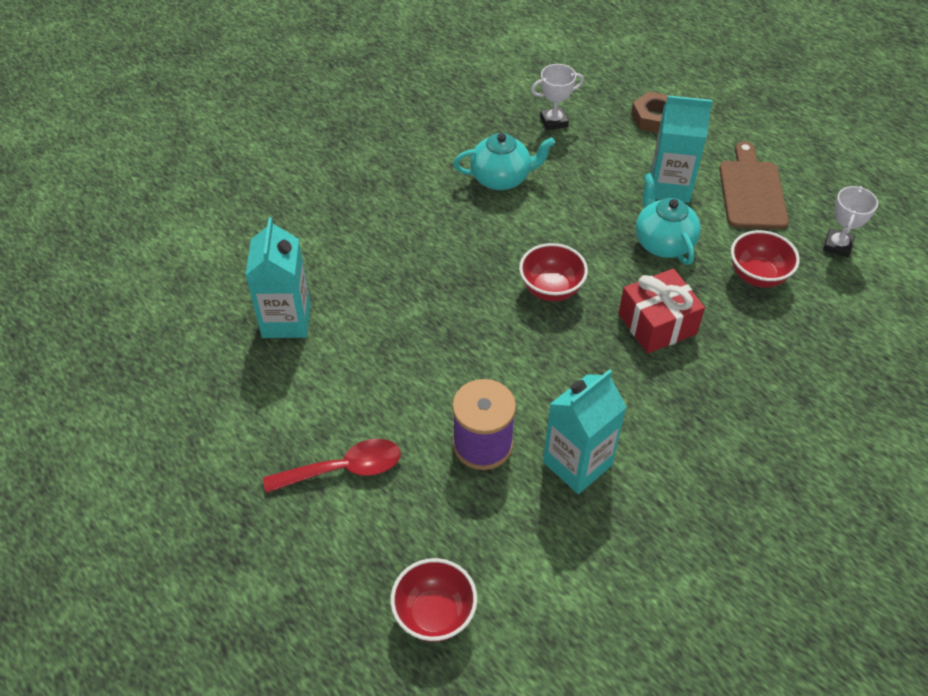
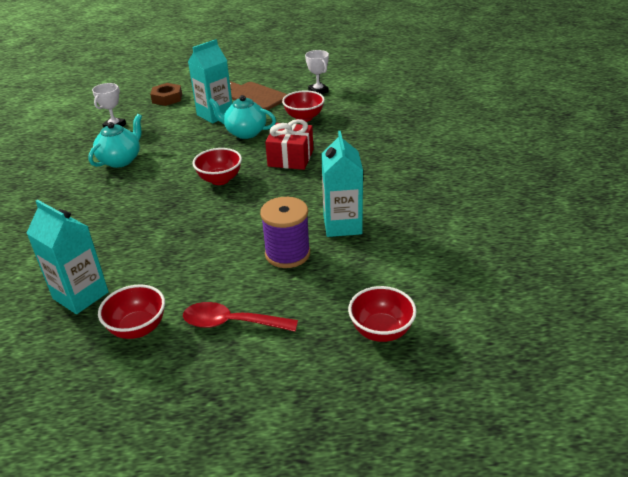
camera: 50 degrees left, 15 degrees down
red spoon [263,439,401,493] -> red spoon turned 105 degrees counterclockwise [183,302,298,332]
none -> red bowl [98,285,165,339]

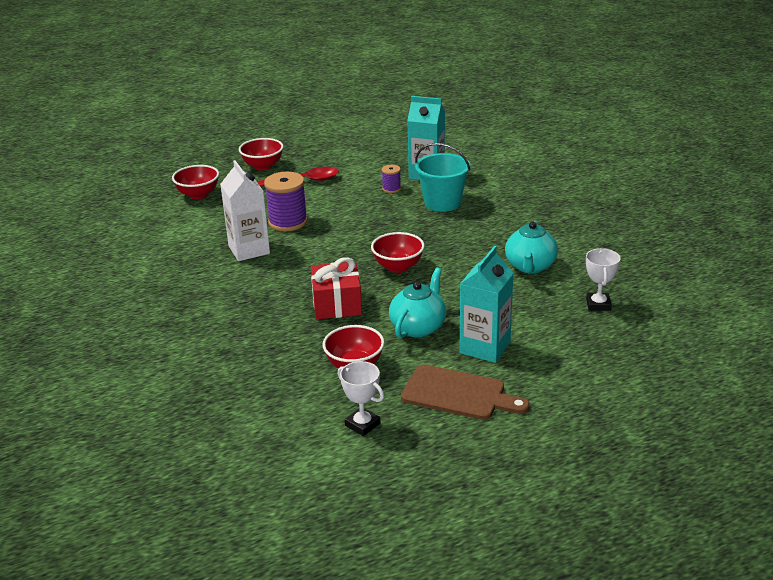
camera: 160 degrees right, 5 degrees down
red bowl [98,285,165,339] -> red bowl moved to [239,138,284,171]
brown nut [150,83,182,106] -> none
turquoise teapot [208,95,276,139] -> turquoise teapot turned 60 degrees counterclockwise [389,268,446,338]
turquoise carton [321,131,363,237] -> white carton [220,160,270,261]
none -> purple spool [382,165,401,193]
none -> turquoise bucket [415,143,471,212]

